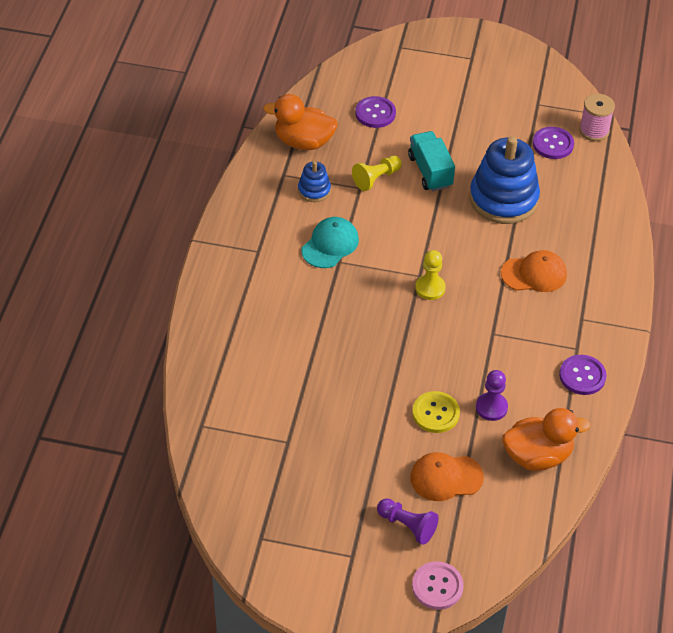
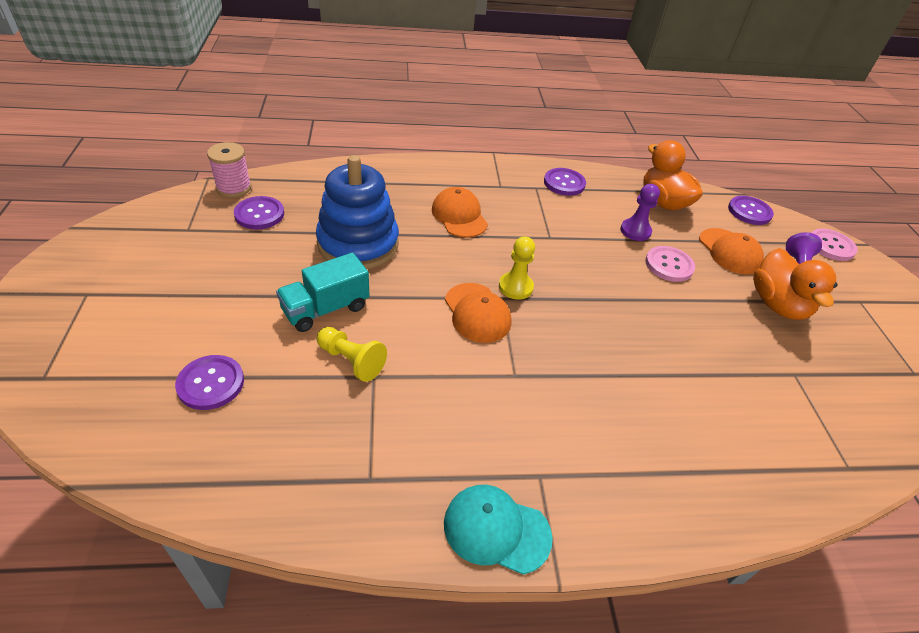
camera: 110 degrees left, 5 degrees down
orange duck [263,94,338,150] -> orange duck moved to [753,248,838,320]
blue stacking toy [298,161,331,202] -> none
turquoise cap [302,217,359,268] -> turquoise cap moved to [444,485,553,575]
yellow button [412,391,460,433] -> pink button [645,246,695,282]
none -> orange cap [445,283,512,343]
none -> purple button [728,196,774,225]

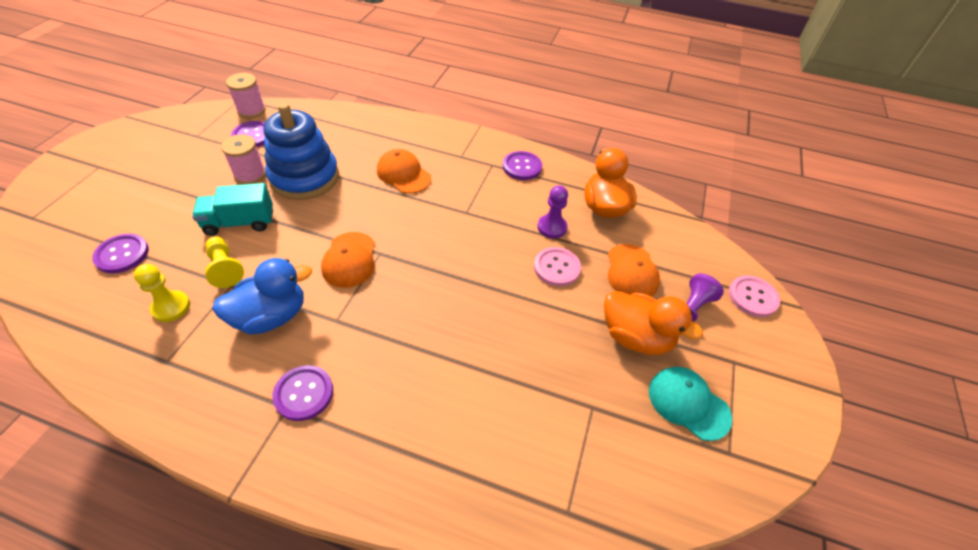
camera: 25 degrees right, 5 degrees up
orange cap [432,187,488,238] -> orange cap turned 45 degrees counterclockwise [377,149,431,193]
turquoise cap [444,485,553,575] -> turquoise cap moved to [649,367,732,441]
yellow pawn [499,236,535,299] -> yellow pawn moved to [134,264,190,322]
purple button [728,196,774,225] -> purple button moved to [272,365,333,421]
orange duck [753,248,838,320] -> orange duck turned 75 degrees counterclockwise [604,291,703,355]
none -> blue duck [212,258,312,334]
none -> pink spool [221,134,266,184]

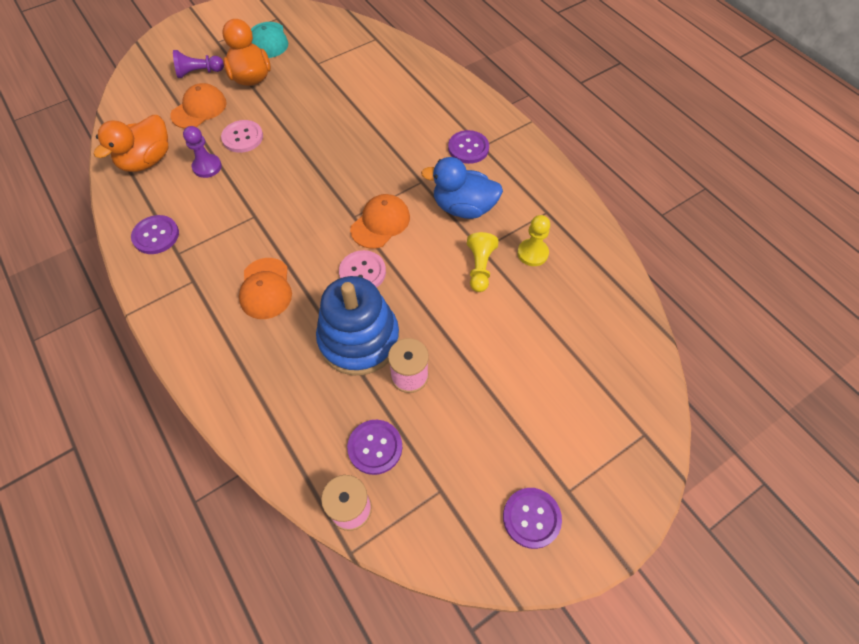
camera: 140 degrees left, 10 degrees up
purple button [92,234,149,274] -> purple button moved to [503,488,562,549]
turquoise truck [192,183,273,236] -> none
pink button [729,276,780,317] -> pink button moved to [339,250,386,288]

